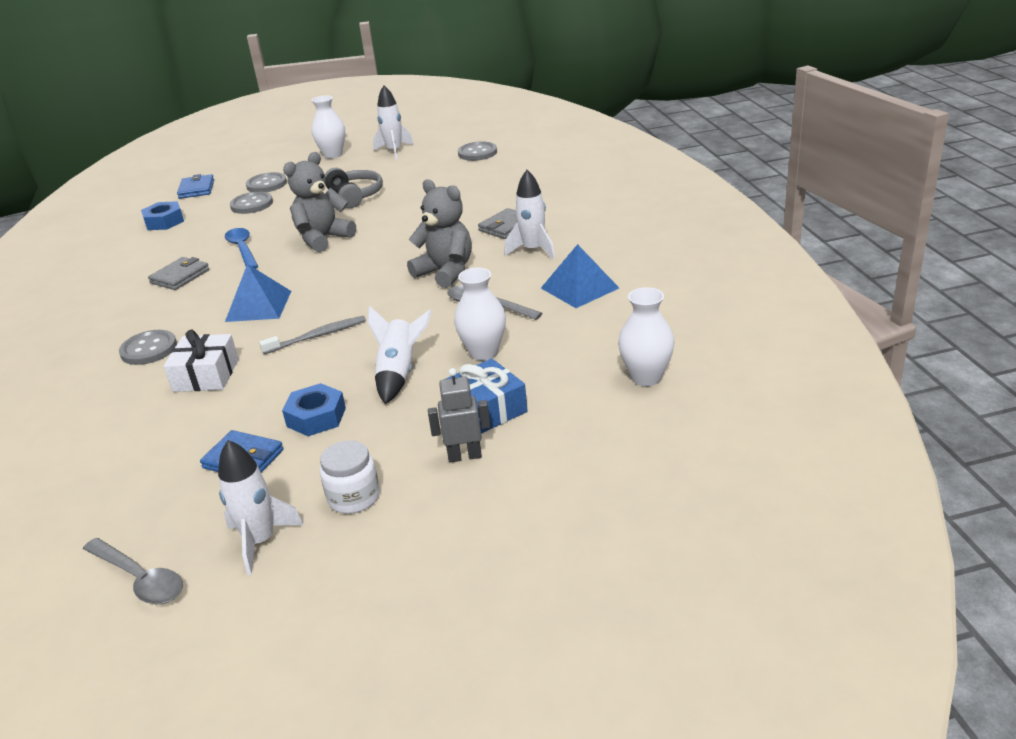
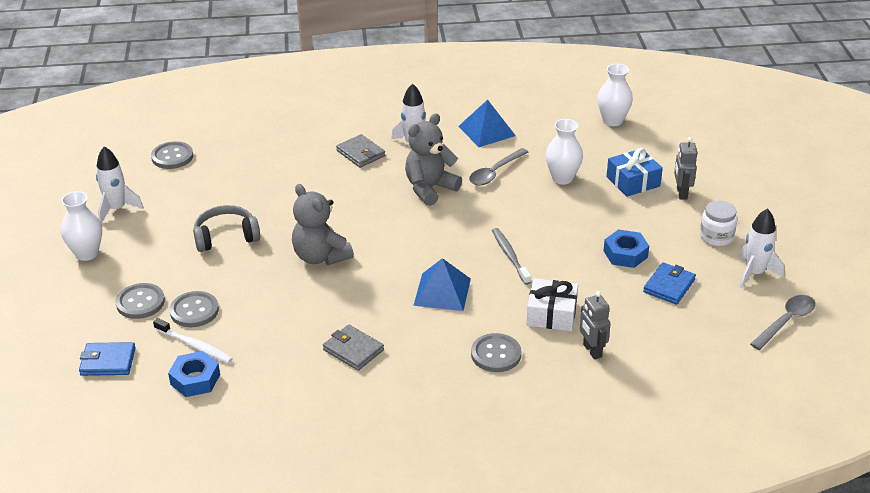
camera: 85 degrees left, 5 degrees up
blue spoon [225,228,258,269] -> none
white rocket [368,306,432,404] -> none
none -> white toothbrush [153,318,233,363]
none -> grey robot [580,291,611,360]

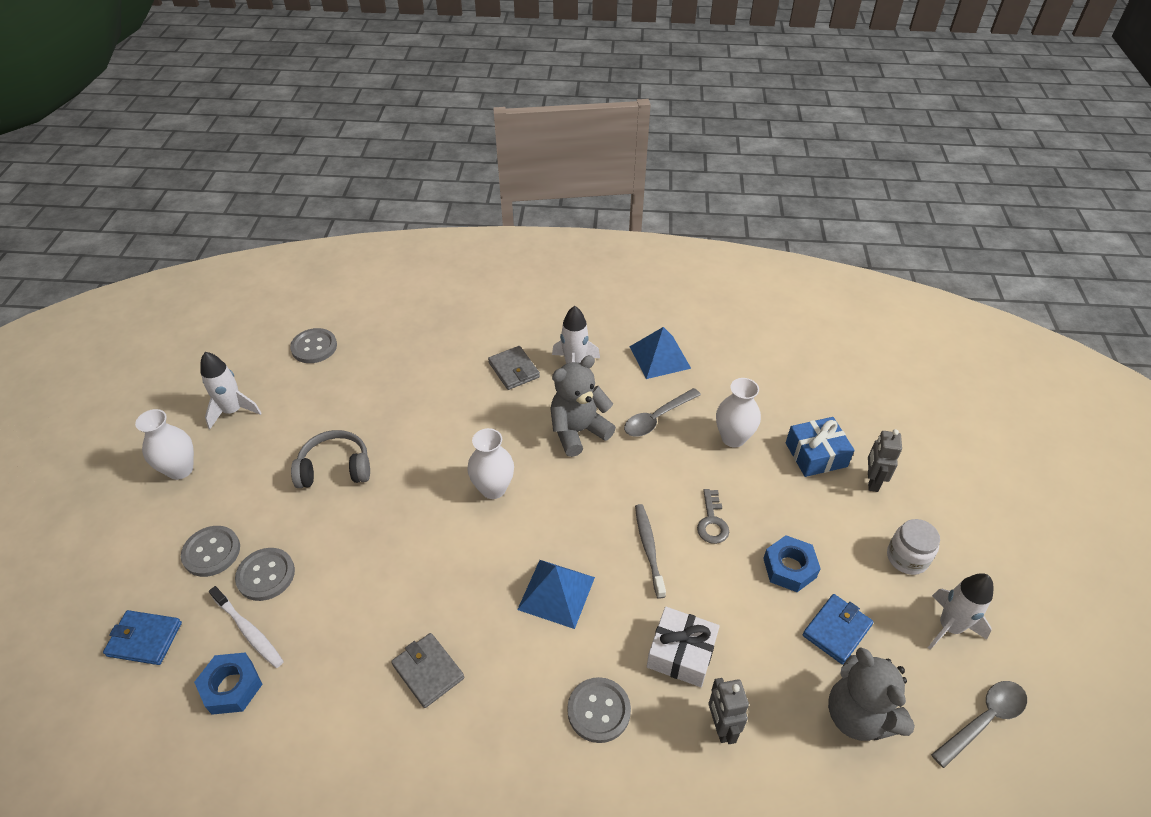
camera: 10 degrees right, 10 degrees up
grey teddy bear [292,184,354,265] -> grey teddy bear moved to [828,647,915,741]
white vase [597,64,633,126] -> white vase moved to [467,428,514,499]
none -> grey key [697,489,729,544]

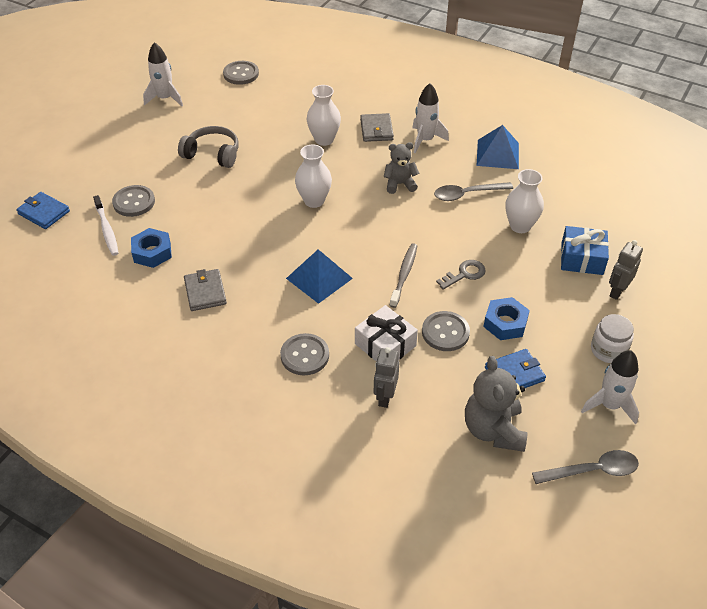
camera: 25 degrees right, 0 degrees up
white vase [135,409,194,480] -> white vase moved to [307,85,341,146]
grey button [181,526,240,577] -> grey button moved to [422,311,470,351]
blue nut [194,653,263,715] -> blue nut moved to [131,228,172,268]
grey teddy bear [550,355,616,457] -> grey teddy bear [384,142,419,194], size x0.64
grey key [697,489,729,544] -> grey key turned 150 degrees counterclockwise [436,260,486,290]

